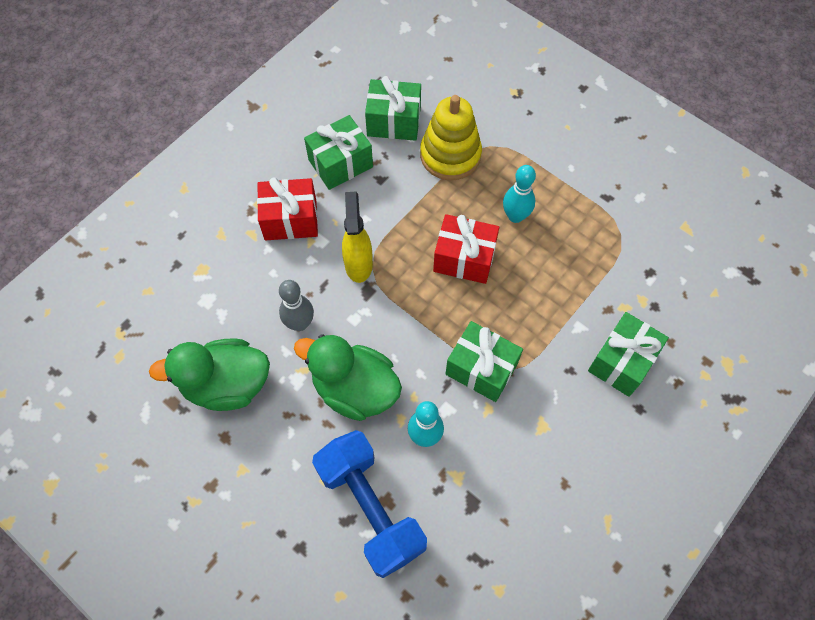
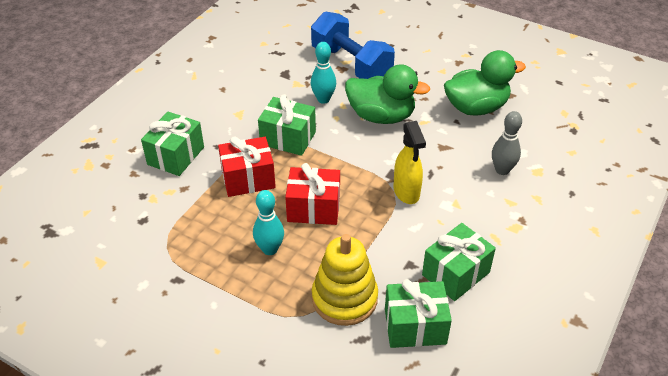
camera: 170 degrees right, 20 degrees down
red gift [257,177,318,240] -> red gift moved to [218,137,276,197]
grey bowling pin [279,280,314,331] -> grey bowling pin moved to [492,111,522,175]

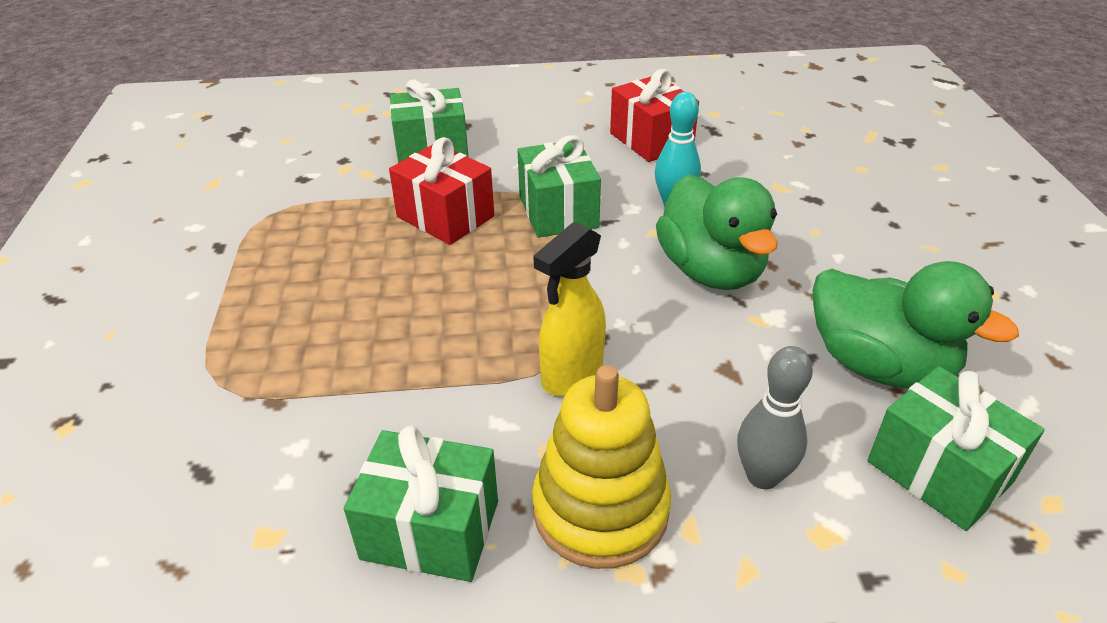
camera: 55 degrees right, 5 degrees down
turquoise bowling pin [253,190,284,255] -> none
red gift [285,163,340,225] -> red gift moved to [610,69,699,162]
blue dumbbell [311,12,395,79] -> none
yellow stacking toy [312,234,378,326] -> yellow stacking toy moved to [532,365,671,569]
green gift [385,279,452,348] -> green gift moved to [867,366,1045,531]

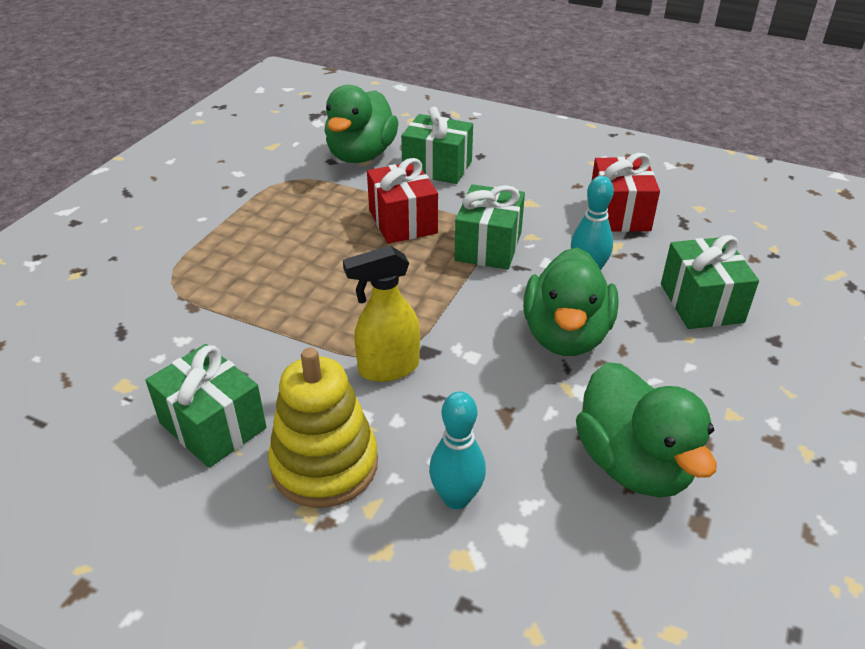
camera: 30 degrees right, 0 degrees up
grey bowling pin [737,346,813,489] -> turquoise bowling pin [429,391,486,509]
green gift [867,366,1045,531] -> green gift moved to [661,235,759,329]
none -> green duck [325,85,399,163]

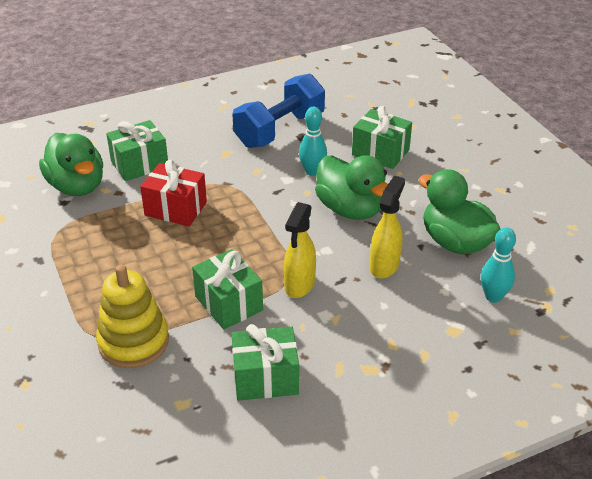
camera: 50 degrees left, 0 degrees up
yellow stacking toy [268,348,378,508] -> yellow stacking toy moved to [96,264,169,368]
turquoise bowling pin [429,391,486,509] -> turquoise bowling pin moved to [481,227,516,303]
green gift [454,184,525,270] -> green gift moved to [192,249,263,329]
green duck [576,362,717,498] -> green duck turned 150 degrees counterclockwise [419,169,500,254]
red gift [592,153,660,232] -> blue dumbbell [232,74,325,148]
none -> yellow spray bottle [370,176,405,279]

